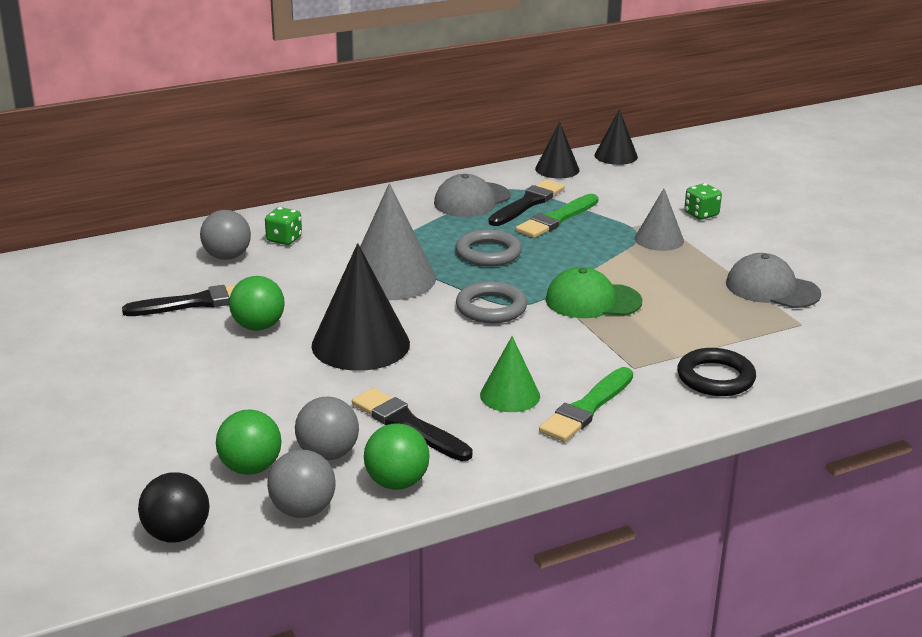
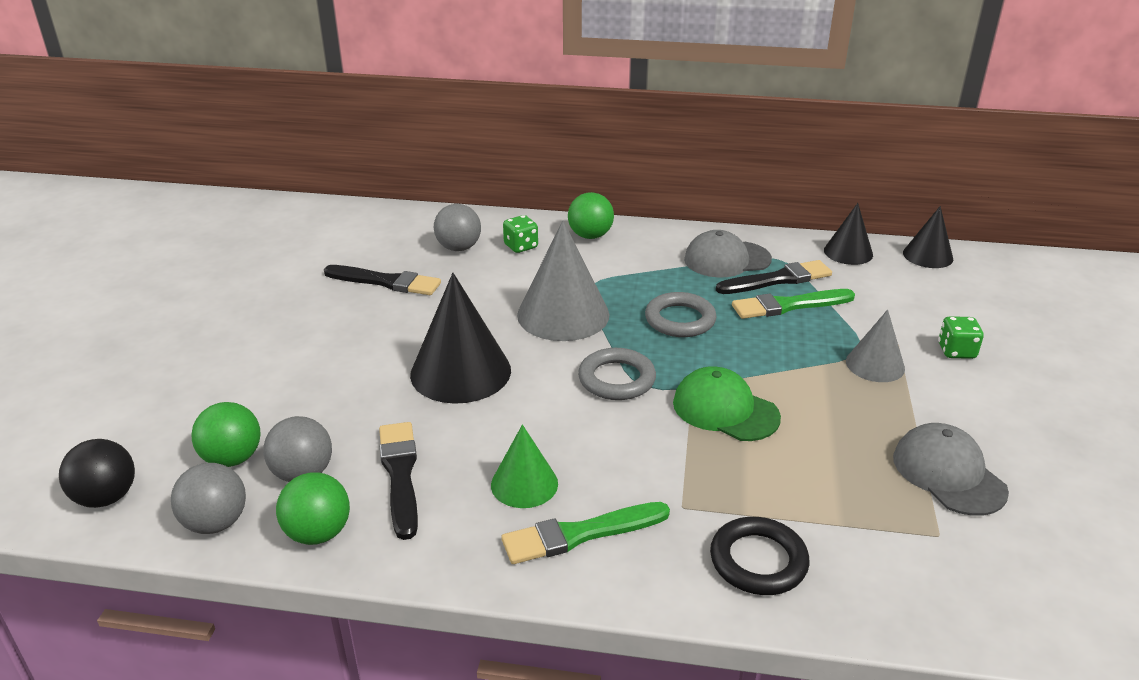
camera: 35 degrees right, 5 degrees up
green ball [229,276,285,331] -> green ball moved to [568,192,614,239]

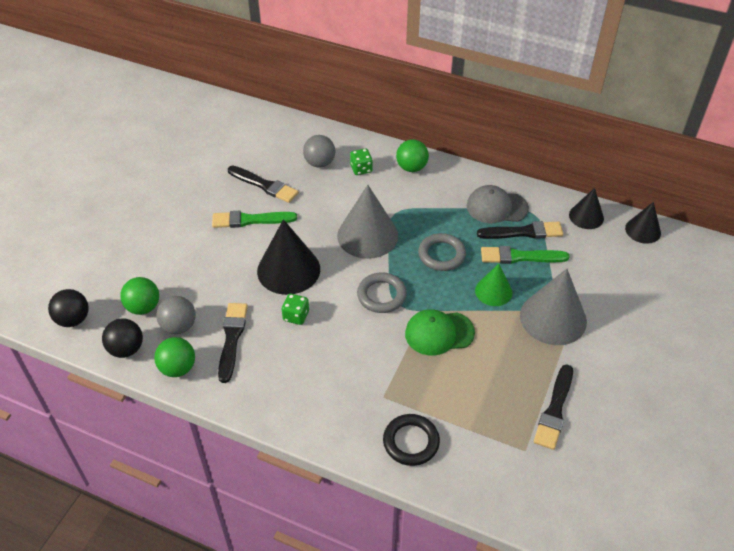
camera: 15 degrees right, 15 degrees up
grey ball [171,463,246,534] -> black ball [102,319,143,358]
green cone [491,424,558,508] -> green cone moved to [475,264,513,306]
green brush [501,502,670,564] -> green brush moved to [212,211,297,228]
green cap [673,367,781,441] -> green cap turned 60 degrees counterclockwise [405,309,475,356]
grey cone [846,310,905,382] -> grey cone [520,269,587,345], size x1.73
grey cap [893,423,1009,516] -> black brush [534,364,573,450]
green dice [938,316,984,359] -> green dice moved to [281,294,309,325]

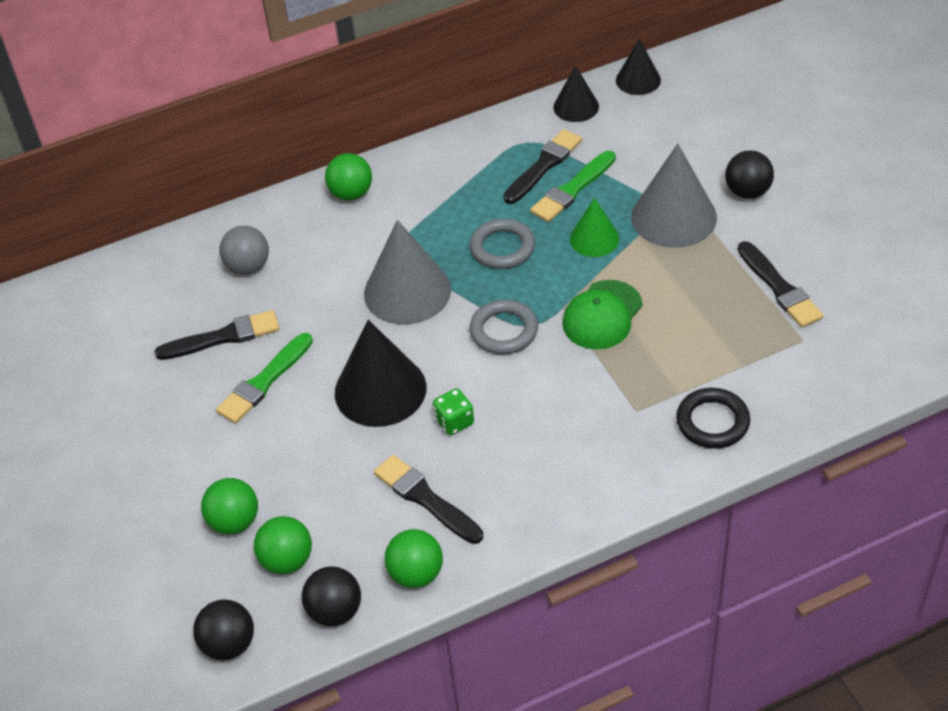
camera: 45 degrees left, 0 degrees up
grey ball [156,296,196,334] -> none
green dice [350,149,373,175] -> none
grey cap [467,185,529,223] -> none
none -> green ball [201,478,258,534]
none -> black ball [725,151,774,199]

